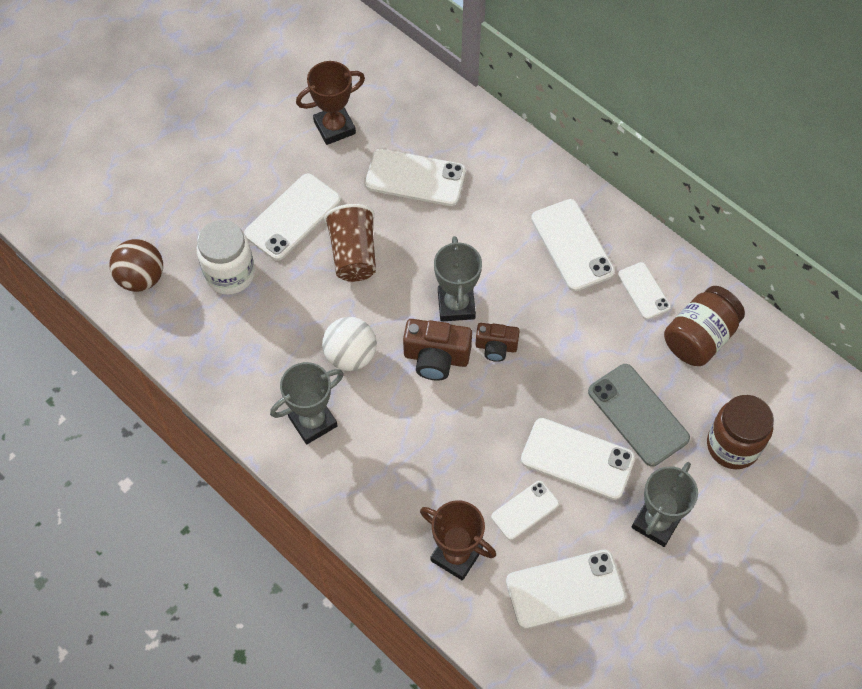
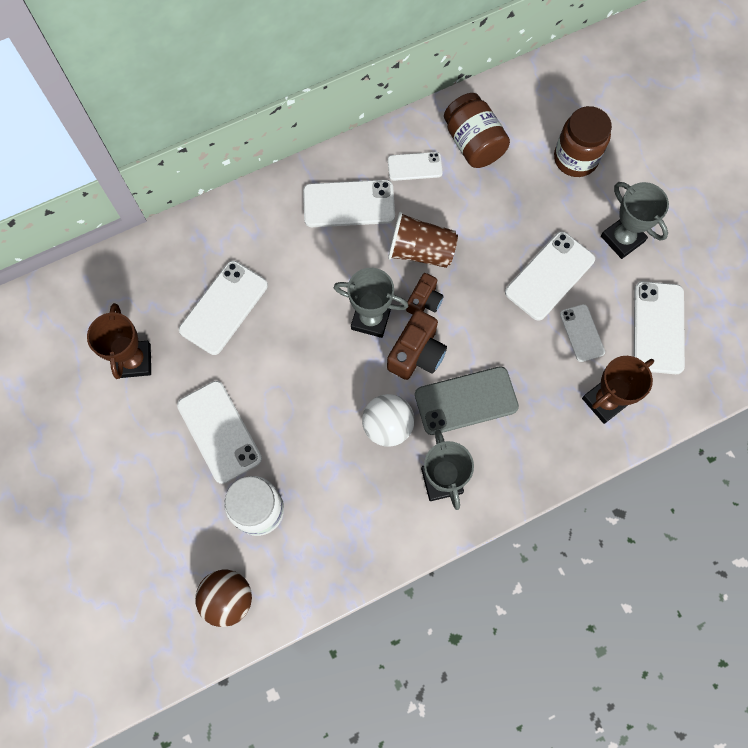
camera: 70 degrees left, 10 degrees up
brown cup [324,204,376,282] -> brown cup moved to [388,212,458,268]
grey phone [588,364,690,467] -> grey phone moved to [415,366,519,435]

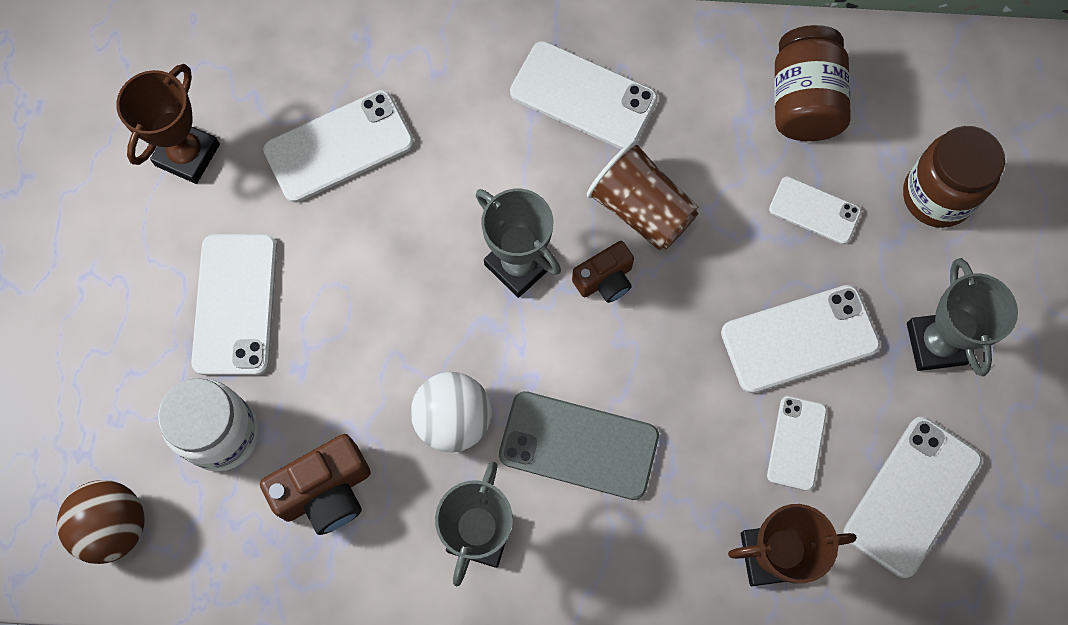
camera: 30 degrees right, 0 degrees up
brown camera [387,310,447,380] -> brown camera moved to [260,434,371,535]
white phone [388,152,443,181] -> white phone moved to [769,176,861,244]

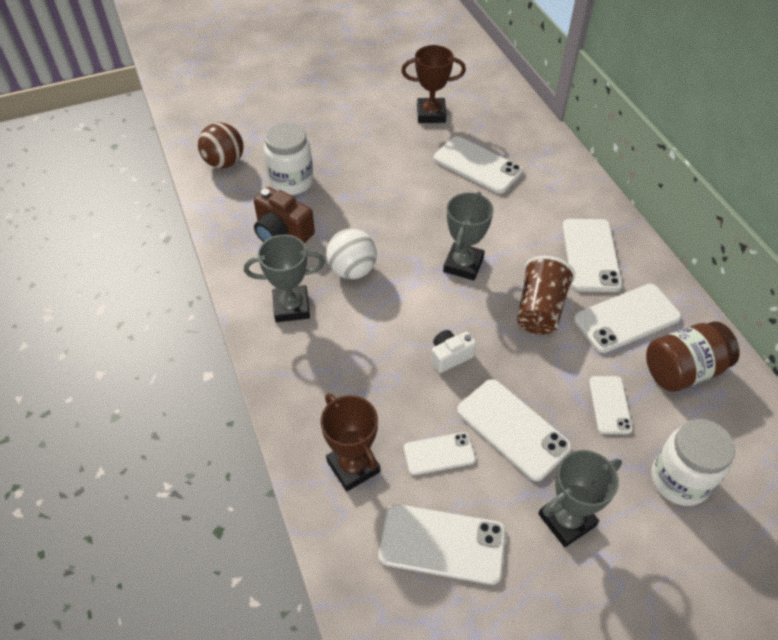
camera: 65 degrees right, 20 degrees down
white phone [191,234,277,375] -> white phone moved to [574,284,681,353]
grey phone [499,391,659,500] -> none
brown camera [572,241,634,303] -> none
brown jar [903,126,1005,228] -> white jar [651,419,735,506]
none -> white camera [431,330,476,373]

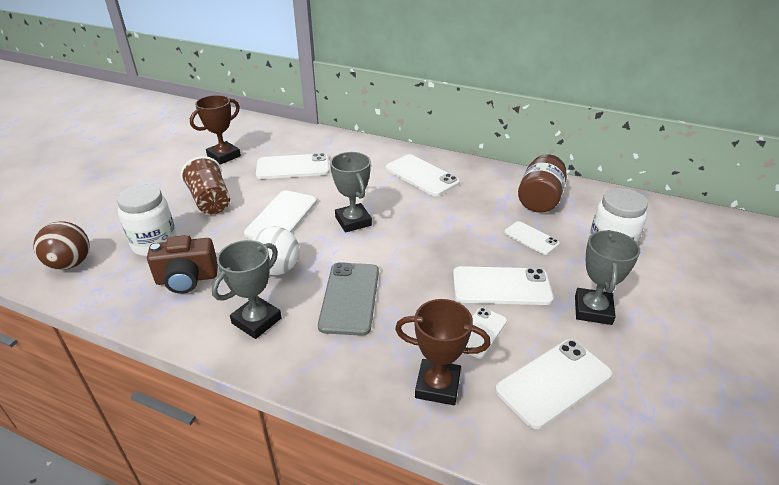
camera: 45 degrees left, 15 degrees down
white camera [431,330,476,373] -> none
brown cup [517,256,575,335] -> brown cup moved to [181,156,230,214]
white phone [574,284,681,353] -> white phone moved to [244,190,317,239]
none -> grey phone [318,262,379,336]

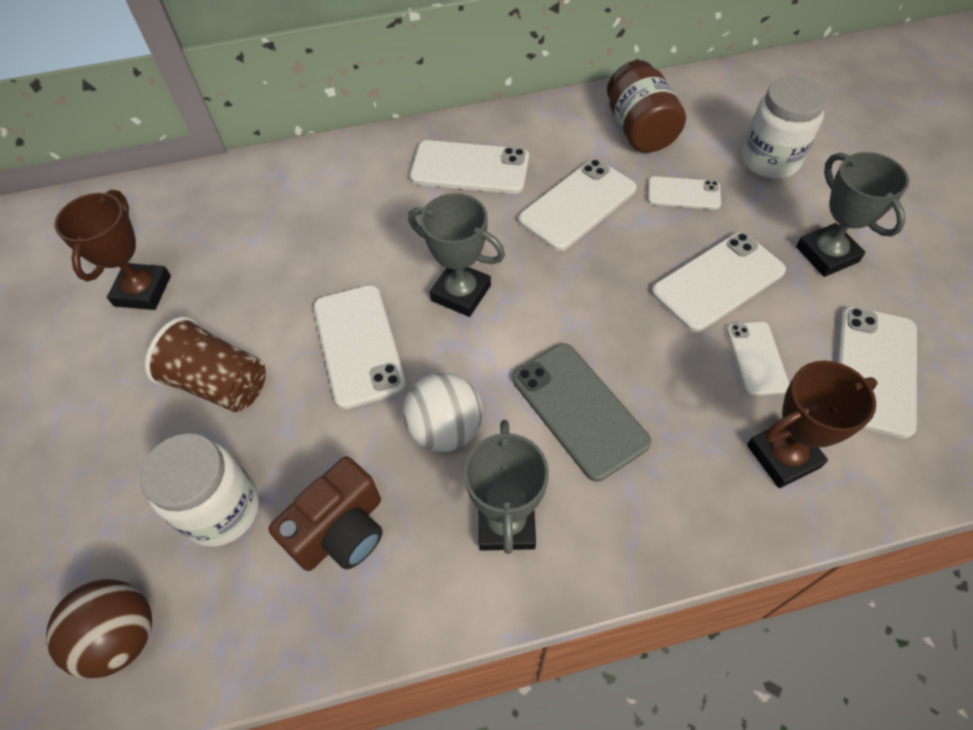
camera: 35 degrees left, 20 degrees up
white phone [256,153,329,179] -> white phone moved to [518,159,636,251]

